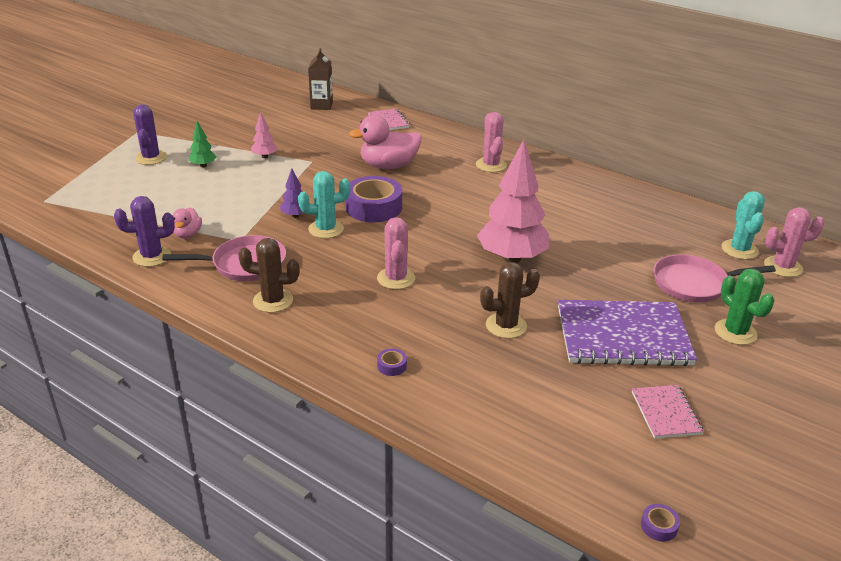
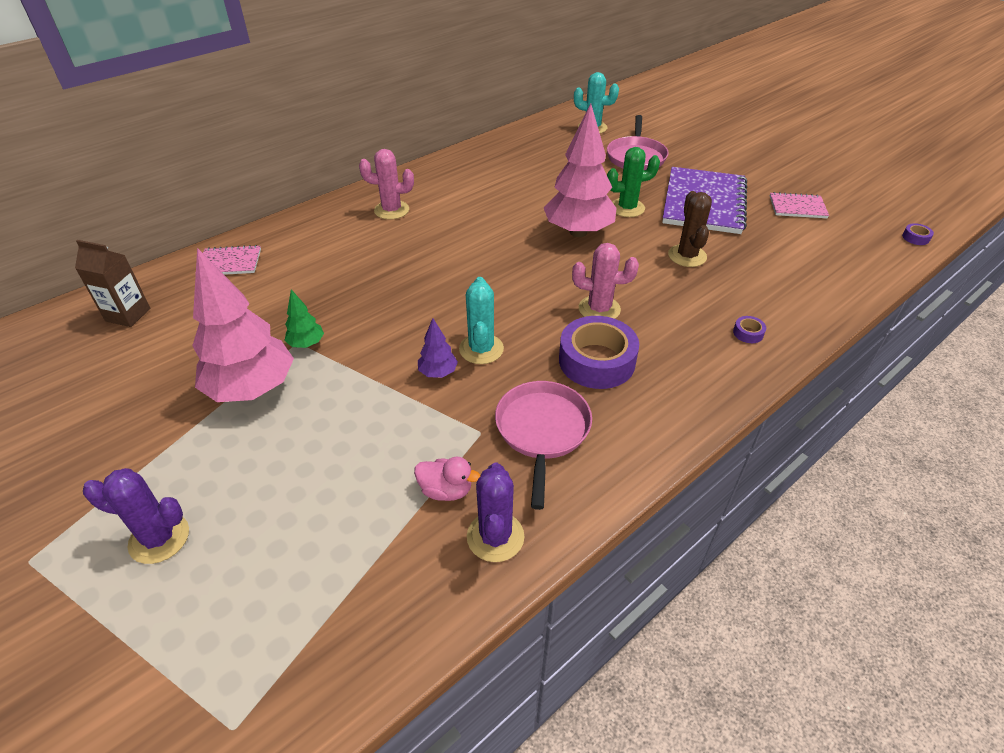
camera: 75 degrees left, 10 degrees up
green tree [189,121,216,167] -> green tree moved to [285,289,324,348]
brown cactus [238,238,300,313] -> none
pink tree [251,112,278,158] -> pink tree [192,248,294,402], size x2.26
purple tape [345,176,402,222] -> purple tape moved to [559,316,639,389]
pink duck [349,115,422,169] -> none
green cactus [715,269,775,345] -> green cactus moved to [607,147,660,217]
pink cactus [764,207,824,277] -> none

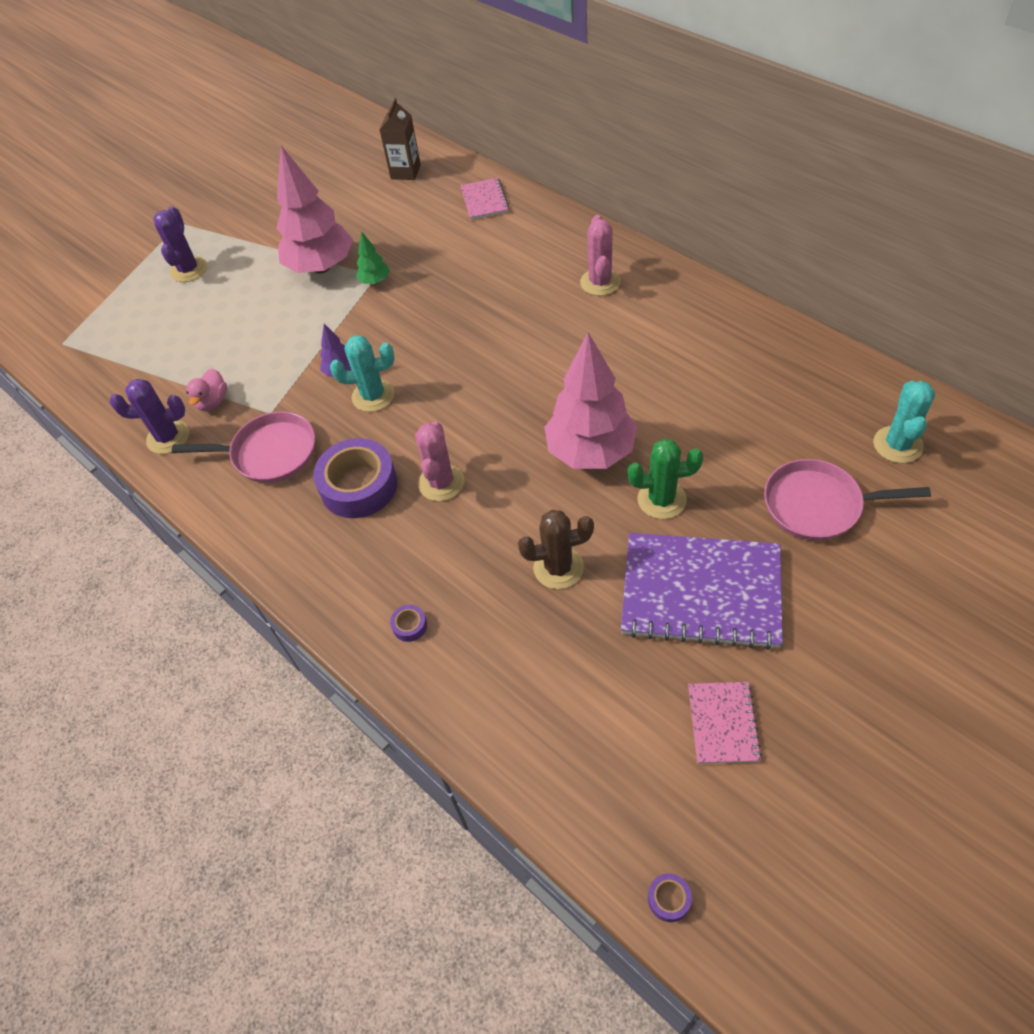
camera: 90 degrees right, 10 degrees up
green cactus [607,147,660,217] -> green cactus turned 75 degrees counterclockwise [627,439,703,519]

